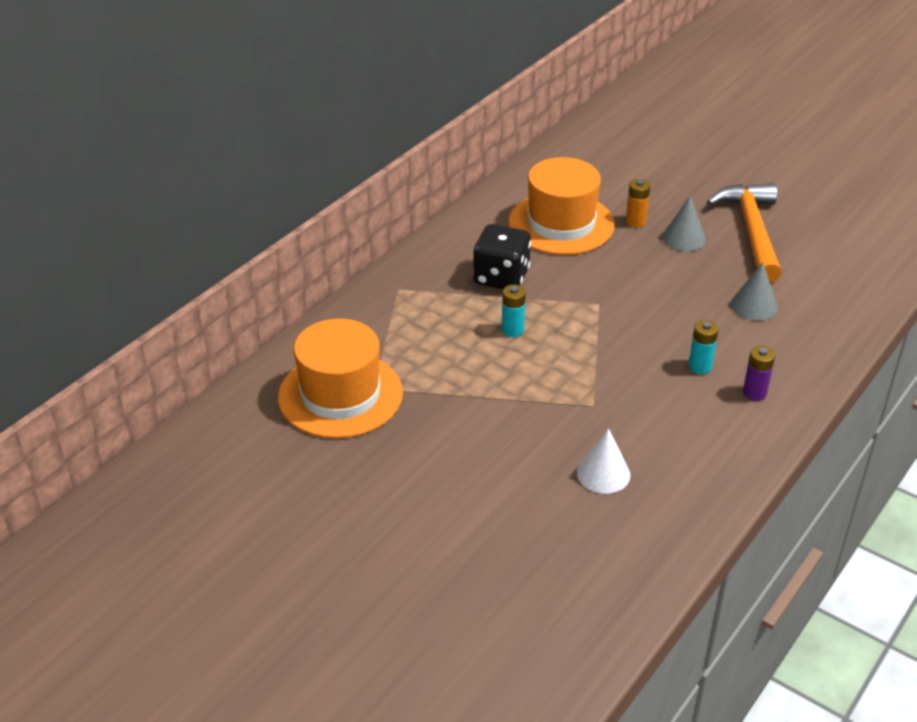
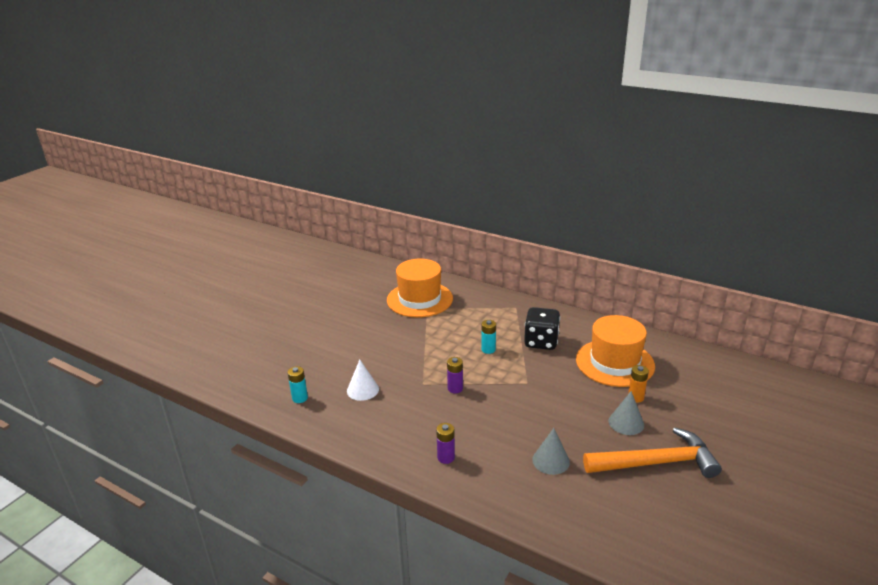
camera: 85 degrees right, 10 degrees down
turquoise battery [689,320,719,374] -> turquoise battery moved to [288,366,308,403]
none -> purple battery [447,357,463,393]

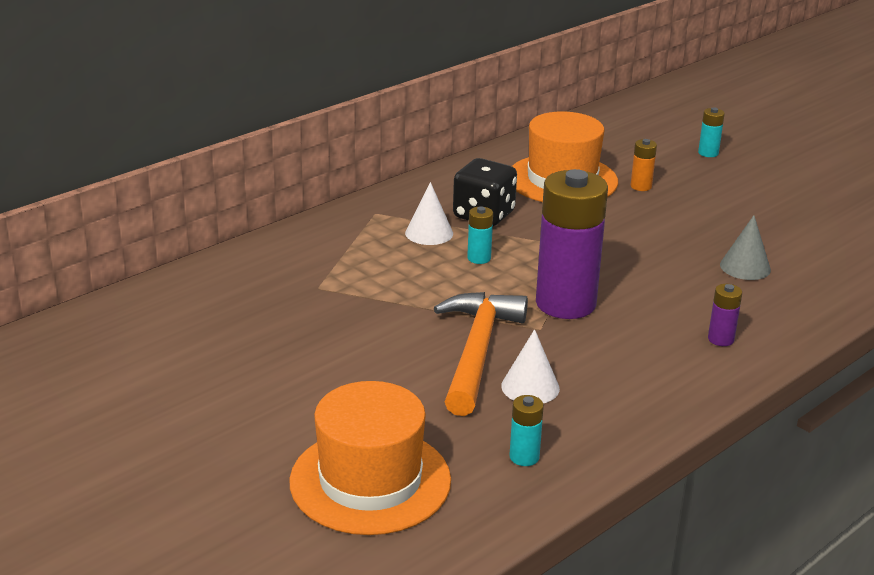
camera: 75 degrees left, 0 degrees up
orange hat [387,259,453,318] -> orange hat moved to [289,381,451,535]
purple battery [447,357,463,393] -> purple battery [536,169,608,319], size x2.42
orange hammer [583,427,722,478] -> orange hammer moved to [434,292,528,416]
grey cone [609,391,644,435] -> none
none -> white cone [405,182,453,245]
none -> turquoise battery [698,107,725,157]

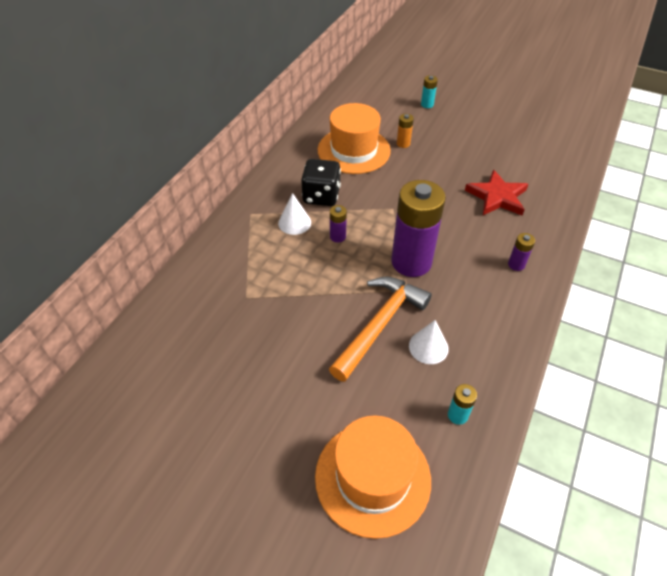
camera: 20 degrees left, 20 degrees up
orange hammer [434,292,528,416] -> orange hammer turned 45 degrees clockwise [329,276,432,382]
turquoise battery [467,207,493,264] -> purple battery [330,205,347,243]
grey cone [720,215,771,280] -> red star [465,169,528,215]

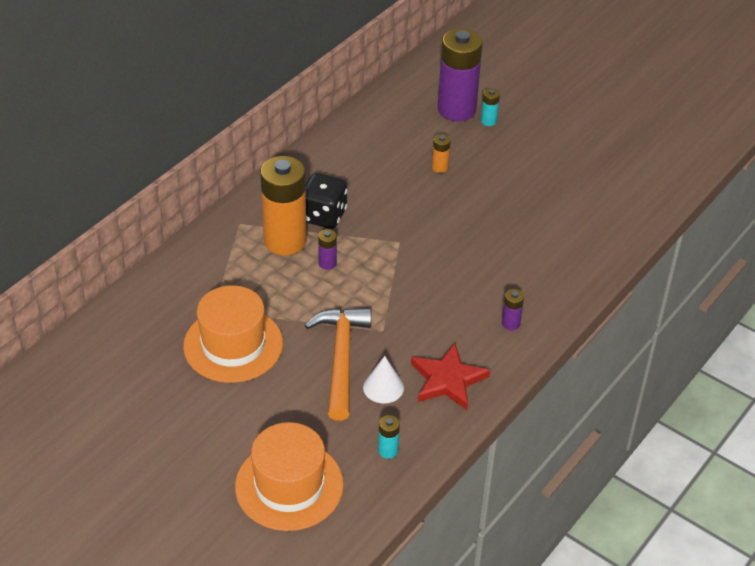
camera: 10 degrees right, 5 degrees down
white cone [278,193,311,235] -> orange battery [260,156,307,255]
orange hat [318,103,391,174] -> orange hat moved to [183,285,283,383]
orange hammer [329,276,432,382] -> orange hammer turned 45 degrees counterclockwise [305,308,372,421]
purple battery [391,180,446,277] -> purple battery moved to [438,28,483,121]
red star [465,169,528,215] -> red star moved to [411,343,490,410]

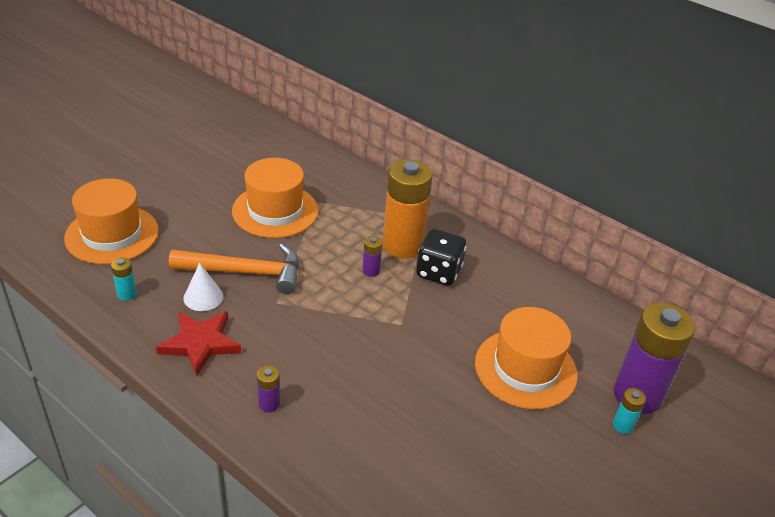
camera: 90 degrees right, 5 degrees down
orange battery [432,134,450,173] -> orange hat [475,307,578,409]

